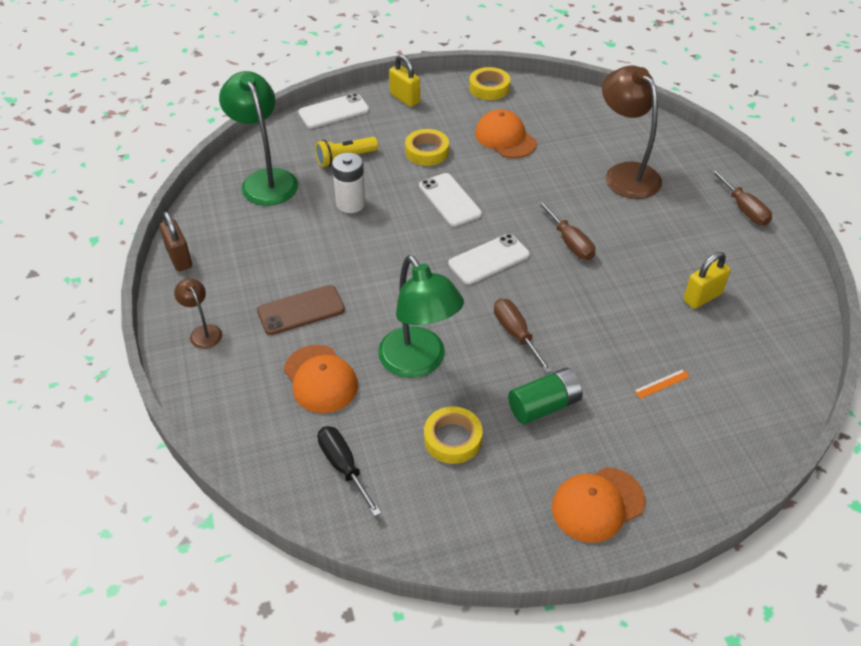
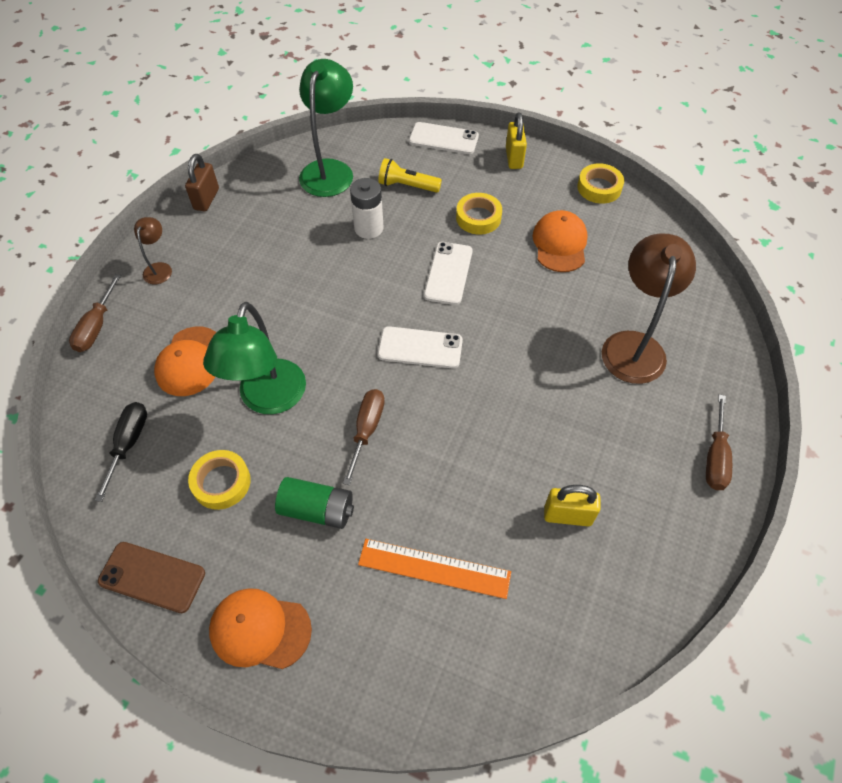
camera: 40 degrees right, 10 degrees up
brown phone [257,285,345,335] -> brown phone moved to [98,542,205,613]
brown screwdriver [537,200,595,260] -> brown screwdriver moved to [69,274,121,352]
orange ruler [634,369,690,399] -> orange ruler [358,539,511,599], size x2.24

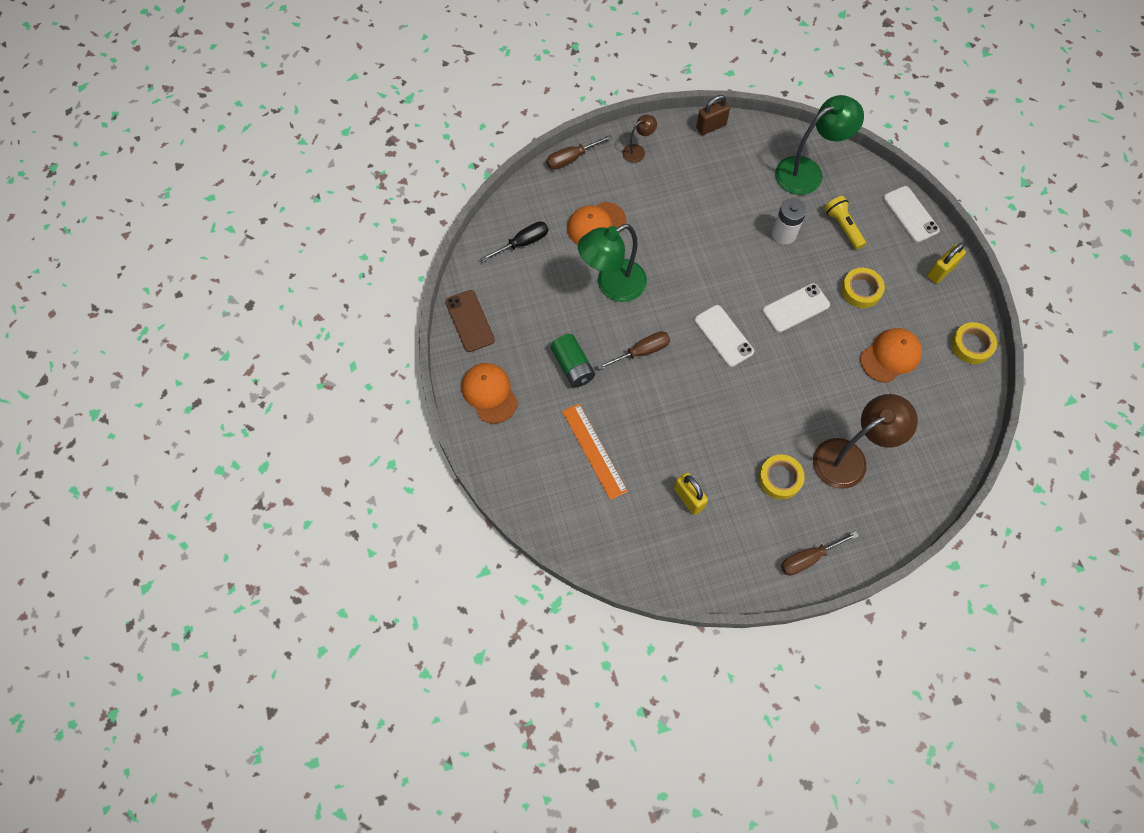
camera: 50 degrees right, 10 degrees up
yellow tape [188,450,250,510] -> yellow tape moved to [758,454,805,500]

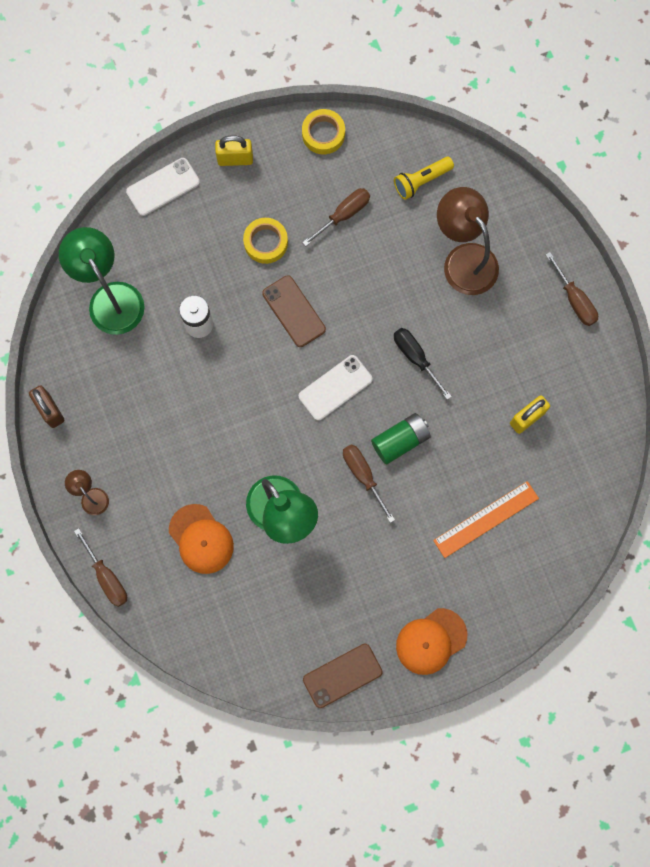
camera: 95 degrees left, 10 degrees up
black screwdriver [481,221,549,262] -> black screwdriver moved to [394,328,452,400]
green battery [551,334,595,388] -> green battery moved to [371,413,431,464]
yellow tape [758,454,805,500] -> none
white phone [762,283,830,333] -> brown phone [262,275,326,347]
yellow flashlight [824,196,866,250] -> yellow flashlight moved to [394,157,454,200]
orange cap [860,328,922,383] -> brown screwdriver [302,188,370,246]
yellow padlock [927,243,966,283] -> yellow padlock turned 45 degrees counterclockwise [215,135,253,166]

